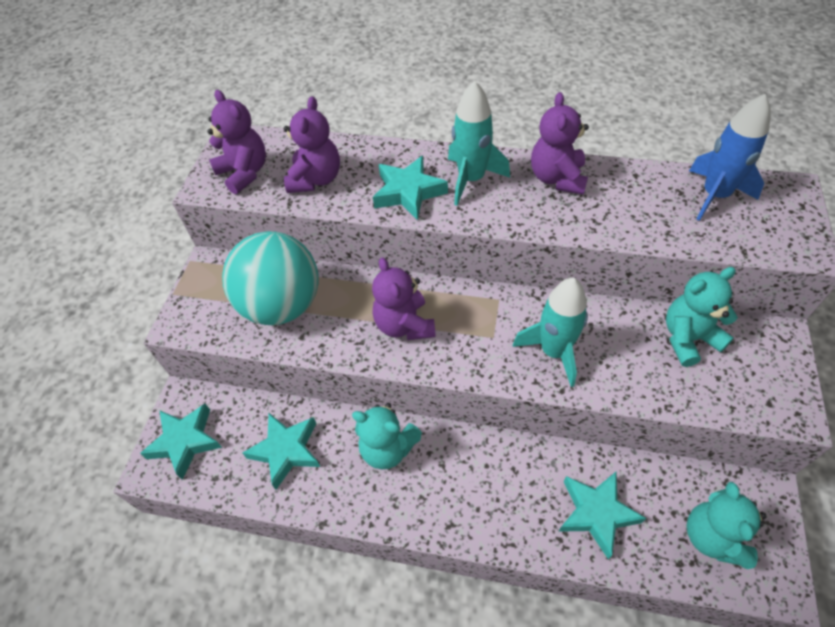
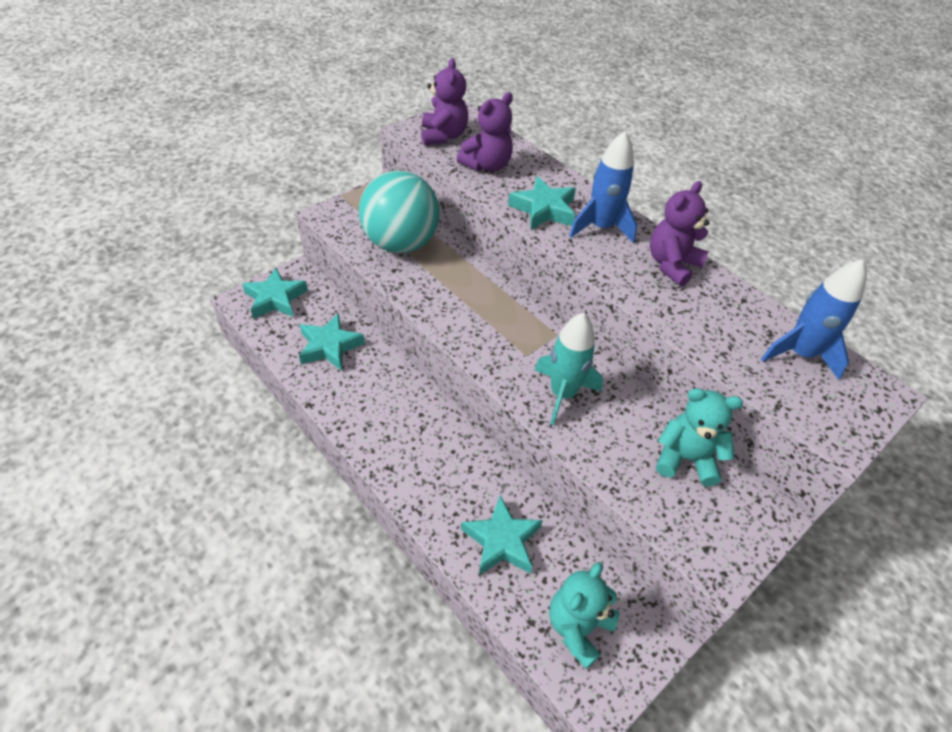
camera: 30 degrees right, 5 degrees down
turquoise teddy bear [352,403,422,470] -> none
purple teddy bear [372,257,436,340] -> none
turquoise rocket [448,81,510,206] -> blue rocket [569,131,637,243]

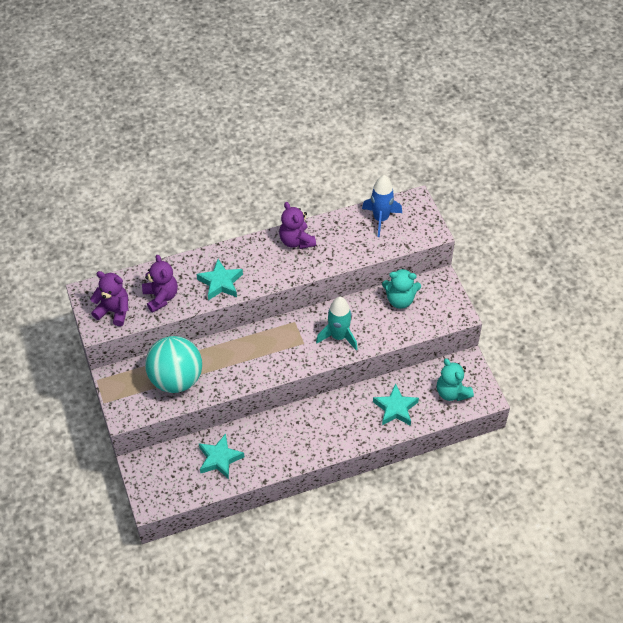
camera: 65 degrees left, 5 degrees up
turquoise star [242,268,308,319] -> none
blue rocket [569,131,637,243] -> none
turquoise teddy bear [656,388,743,486] -> turquoise teddy bear turned 120 degrees counterclockwise [382,268,421,309]

